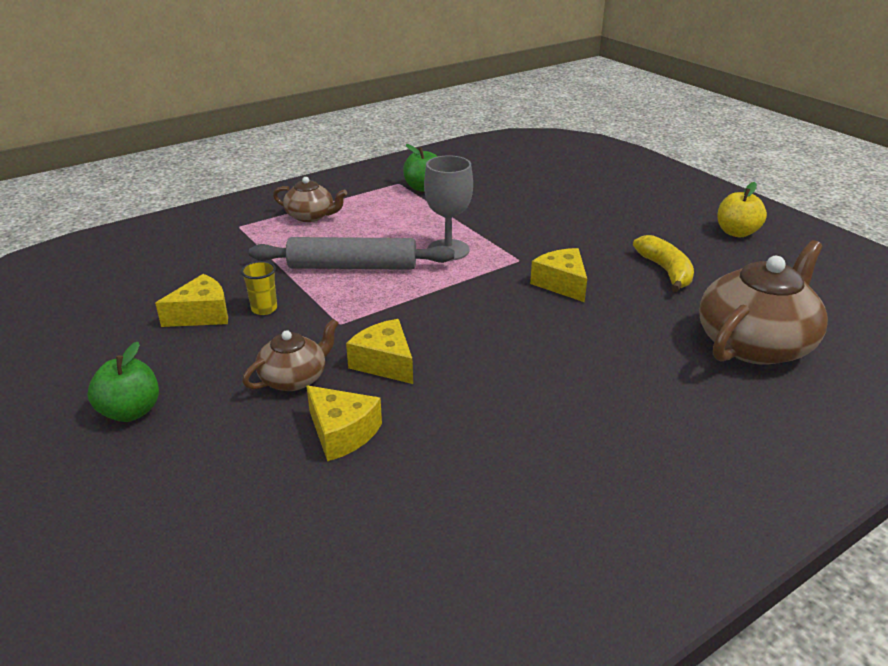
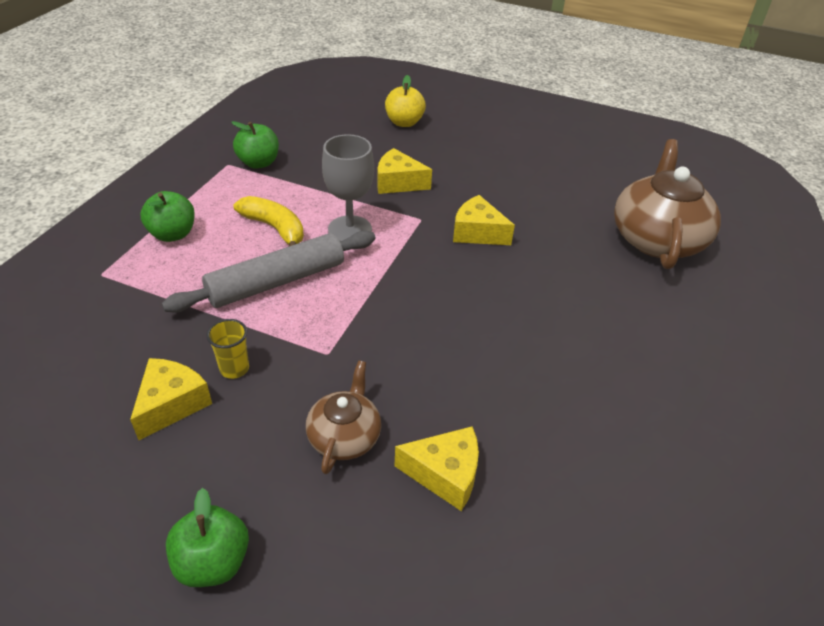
camera: 35 degrees left, 10 degrees up
brown teapot [273,177,347,222] -> green apple [140,191,195,242]
yellow cheese [346,319,413,384] -> yellow cheese moved to [378,148,432,194]
yellow banana [633,235,694,292] -> yellow banana moved to [234,196,304,246]
yellow apple [717,182,767,237] -> yellow apple moved to [385,75,426,127]

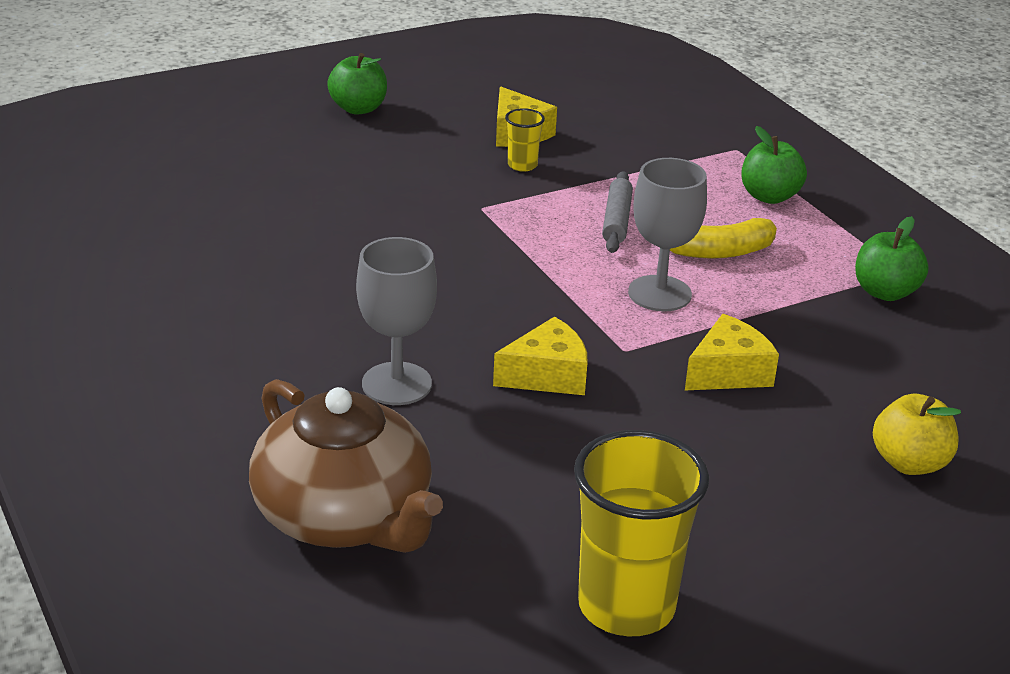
camera: 130 degrees right, 10 degrees down
grey rolling pin [162,231,375,313] -> grey rolling pin [602,171,633,253], size x0.57
brown teapot [306,361,381,474] -> none
yellow cheese [395,426,479,511] -> none
none -> grey goblet [356,237,437,405]
none -> yellow cup [574,430,709,636]

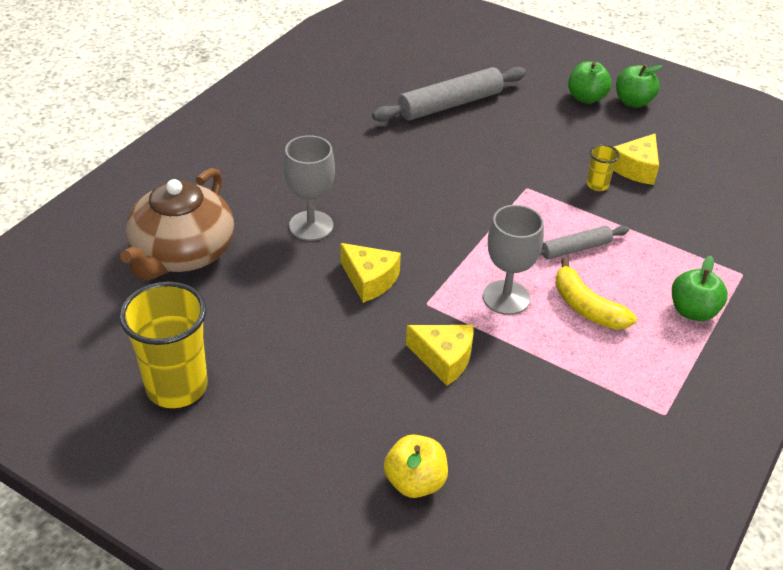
camera: 60 degrees right, 10 degrees up
green apple [855,216,928,301] -> green apple moved to [616,64,663,108]
none -> grey rolling pin [372,67,526,122]

